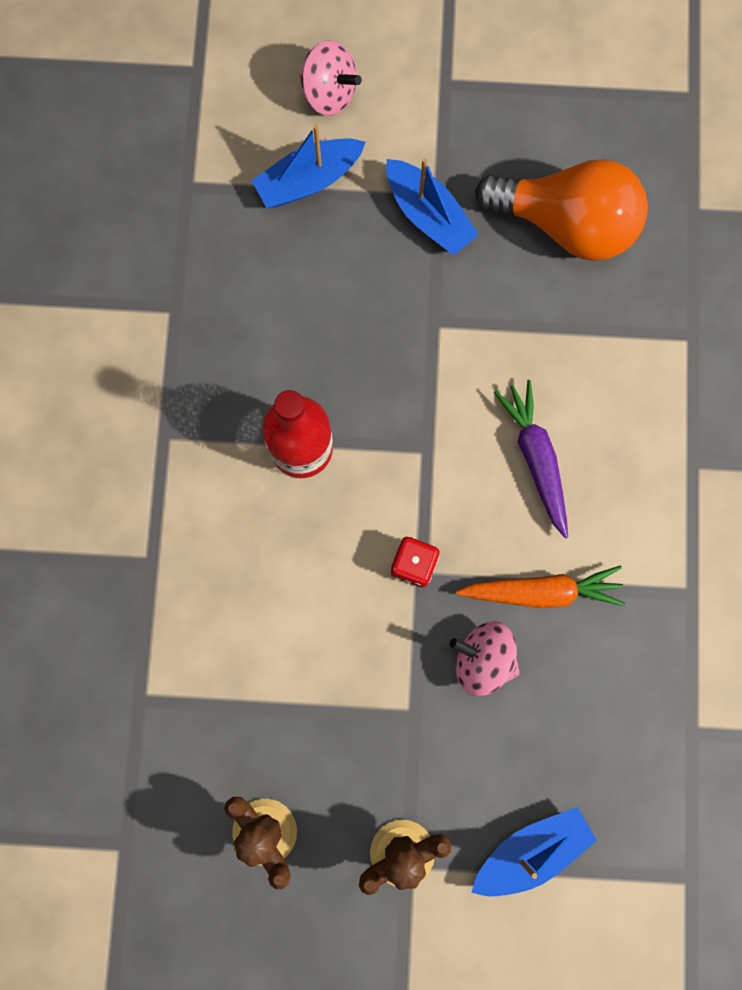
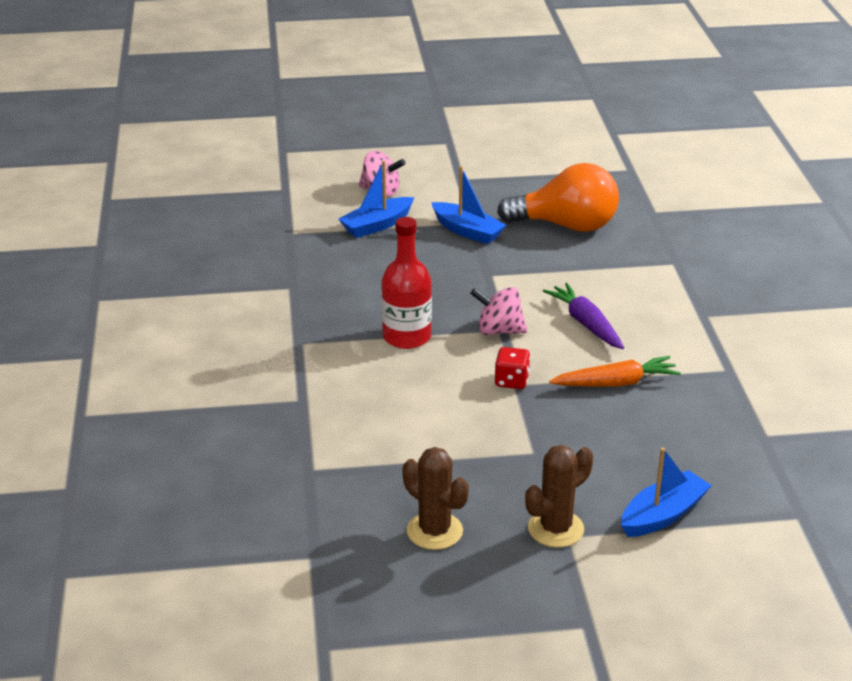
camera: 10 degrees left, 45 degrees down
pink spinning top [449,621,520,696] -> pink spinning top moved to [470,287,527,335]

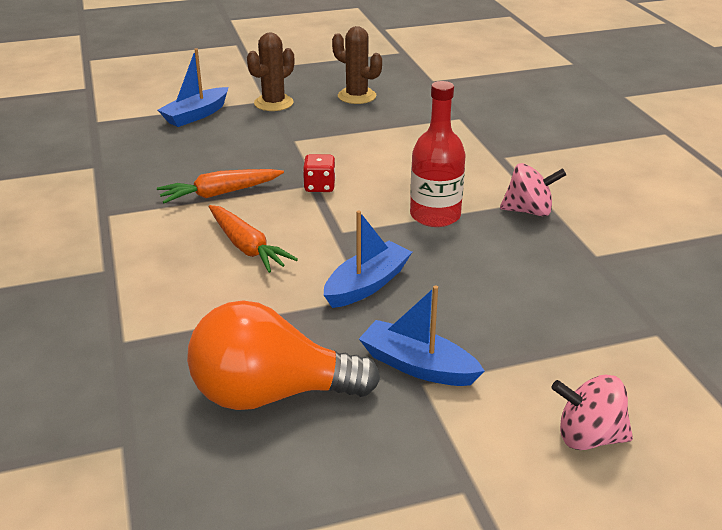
camera: 170 degrees right, 0 degrees up
blue boat [339,161,414,238] -> blue boat moved to [324,210,412,308]
pink spinning top [470,287,527,335] -> pink spinning top moved to [500,163,566,217]
purple carrot [543,283,624,349] -> orange carrot [209,205,298,273]

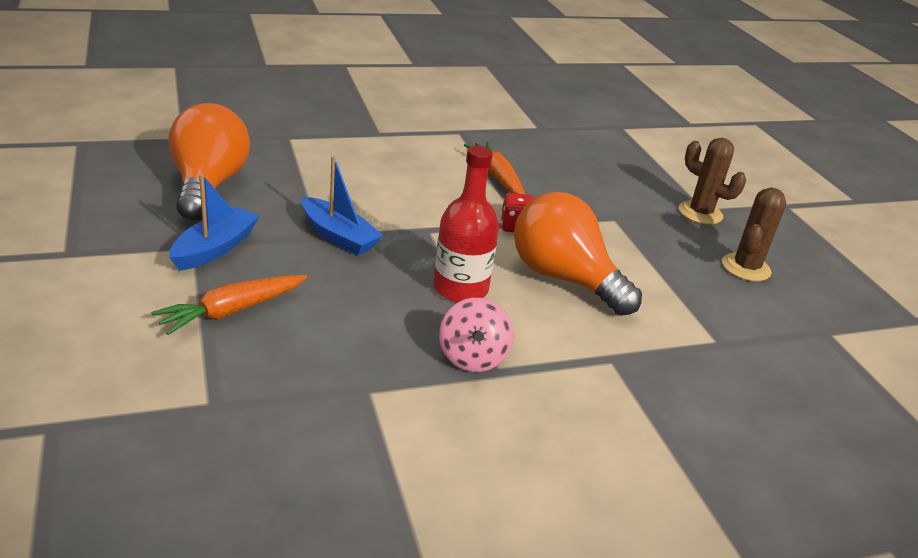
camera: 85 degrees right, 0 degrees up
blue boat [158,48,228,127] -> none
orange carrot [209,205,298,273] -> orange carrot moved to [151,275,307,335]
pink spinning top [551,374,633,450] -> none
none -> orange light bulb [514,192,642,316]

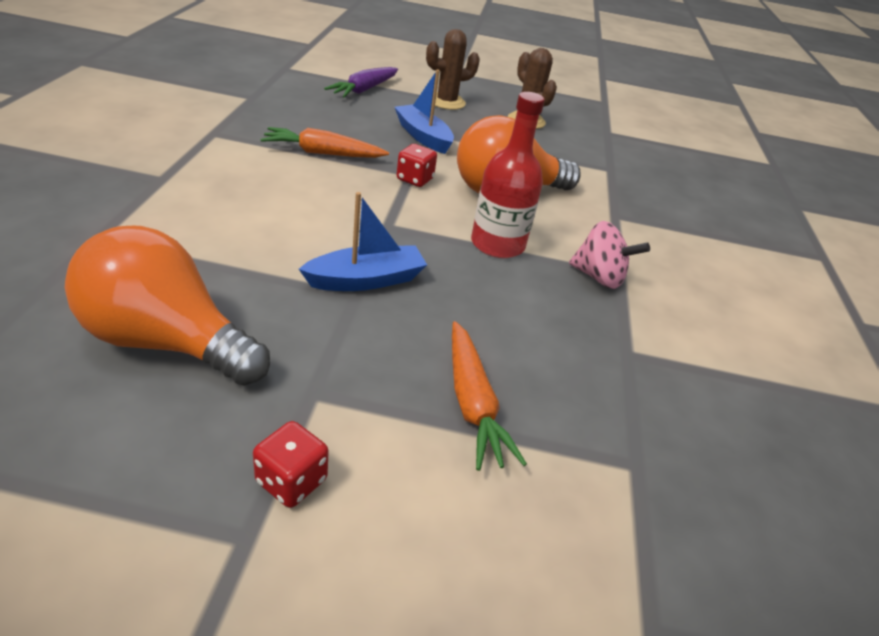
camera: 65 degrees left, 5 degrees up
blue boat [169,174,260,271] -> blue boat moved to [395,70,454,154]
none -> red dice [253,421,329,508]
none -> purple carrot [324,67,398,97]

